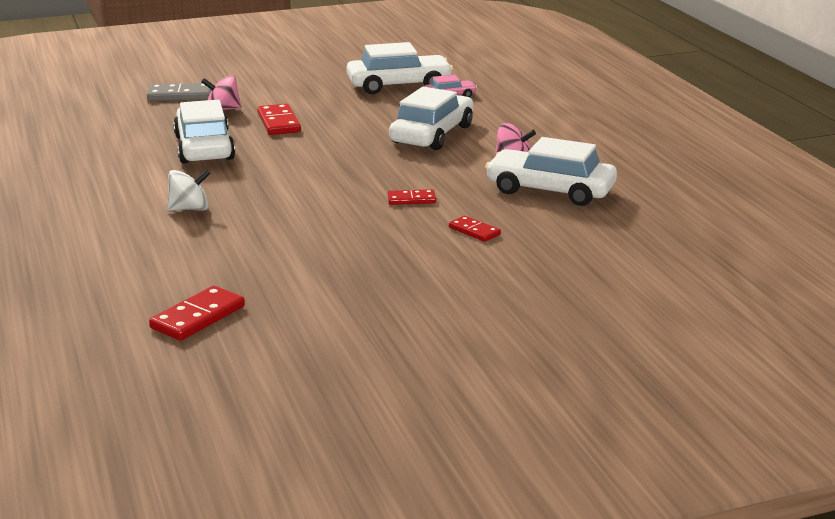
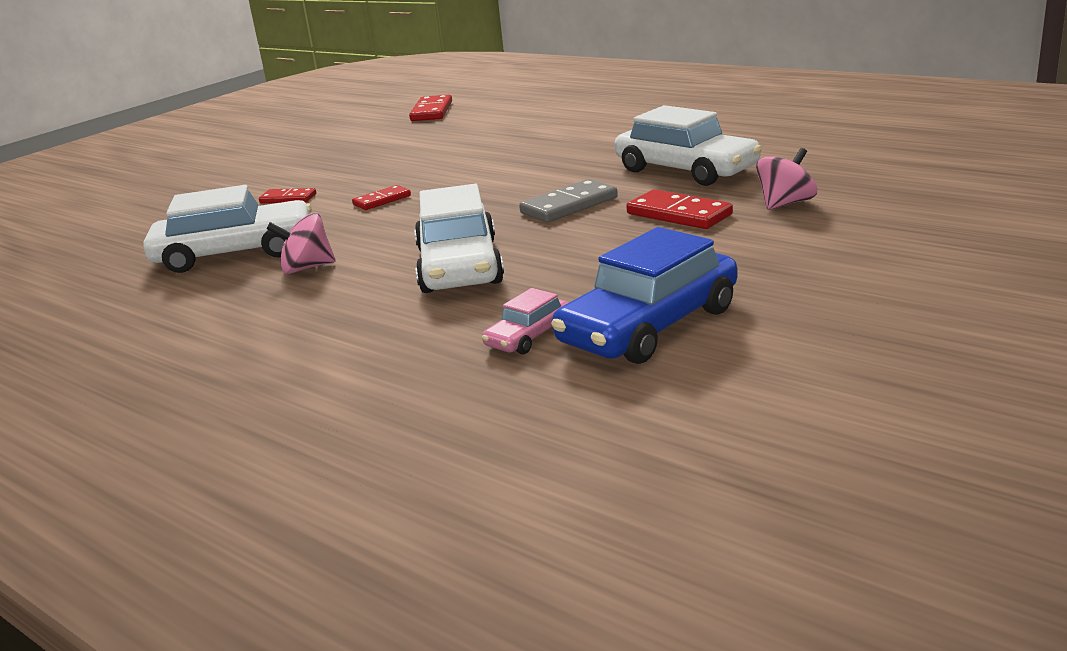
camera: 150 degrees right, 0 degrees up
grey domino [147,83,211,101] -> grey domino moved to [519,179,618,222]
white spinning top [167,169,211,211] -> none
white car [346,42,453,94] -> blue car [551,227,738,364]

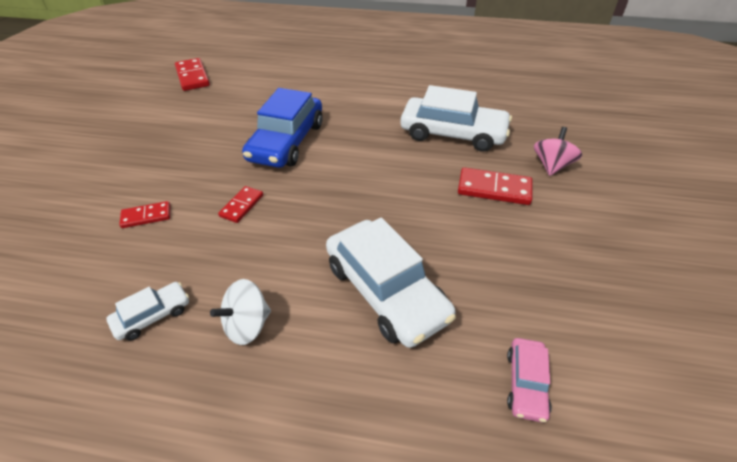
camera: 30 degrees left, 20 degrees up
white car [143,185,312,273] -> white car [107,282,189,341], size x0.49
pink spinning top [267,213,336,274] -> white spinning top [210,279,271,345]
grey domino [519,179,618,222] -> none
blue car [551,227,738,364] -> blue car moved to [242,88,322,168]

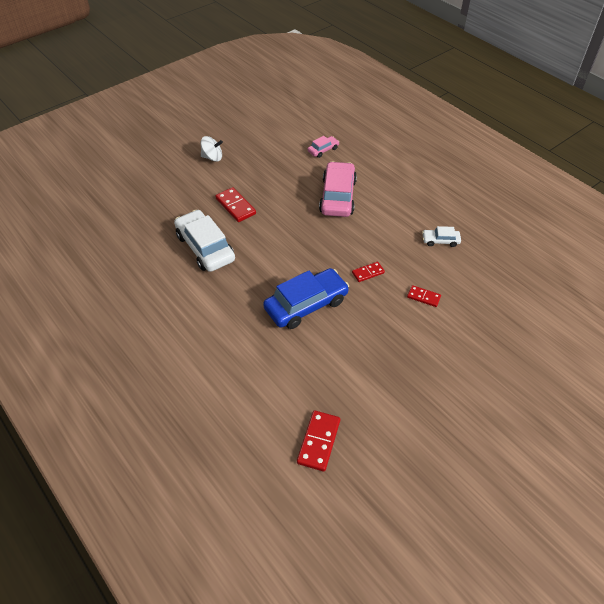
camera: 140 degrees left, 5 degrees up
white spinning top [210,279,271,345] -> white spinning top moved to [201,136,223,162]
white car [326,217,456,348] -> pink car [319,161,357,217]
pink spinning top [534,127,582,176] -> none

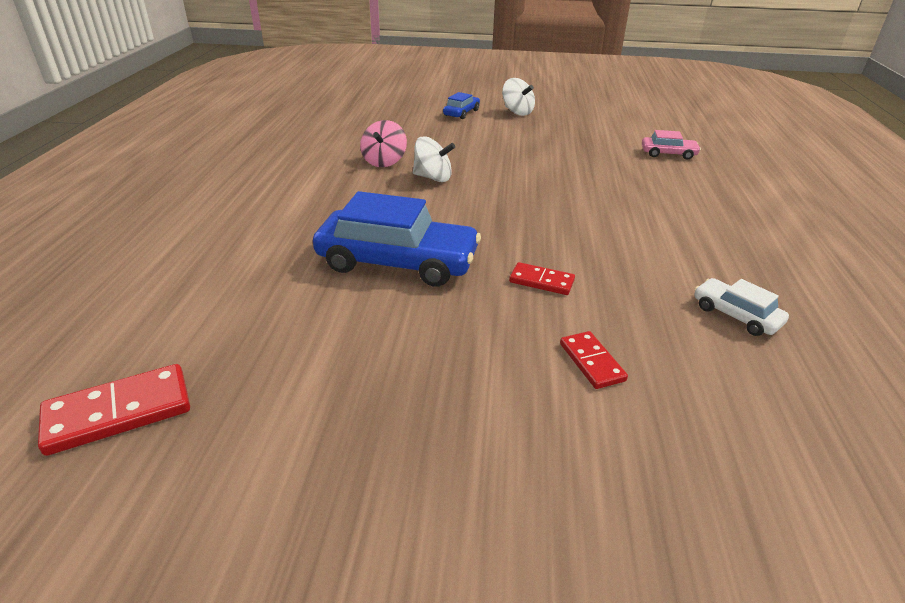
camera: 45 degrees right, 15 degrees down
white car [174,210,235,272] -> pink spinning top [360,120,407,167]
red domino [215,187,256,222] -> none
pink car [319,161,357,217] -> none
none -> white spinning top [413,136,455,182]
none -> blue car [443,92,480,119]

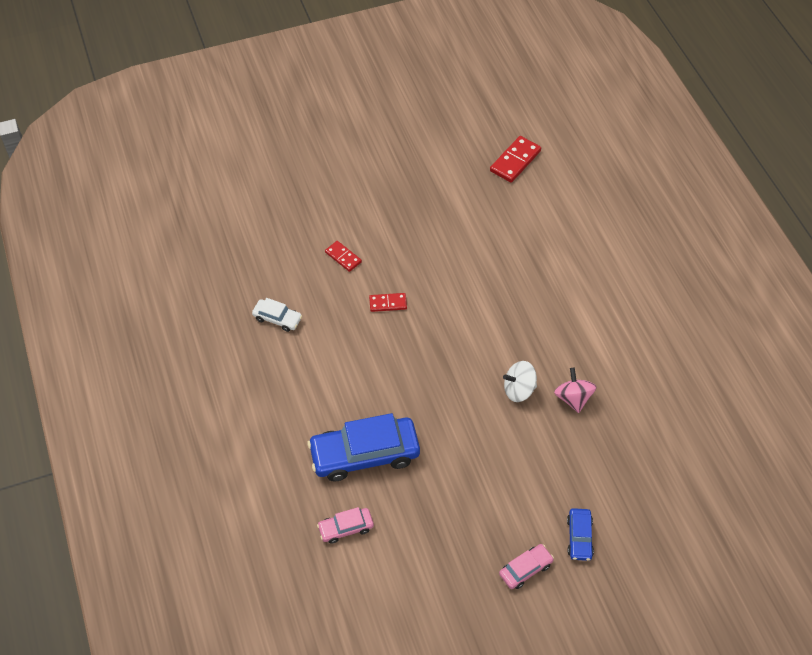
camera: 155 degrees right, 20 degrees up
blue car [313,191,481,287] -> blue car moved to [307,413,420,482]
white spinning top [502,78,535,116] -> pink car [499,544,554,589]

